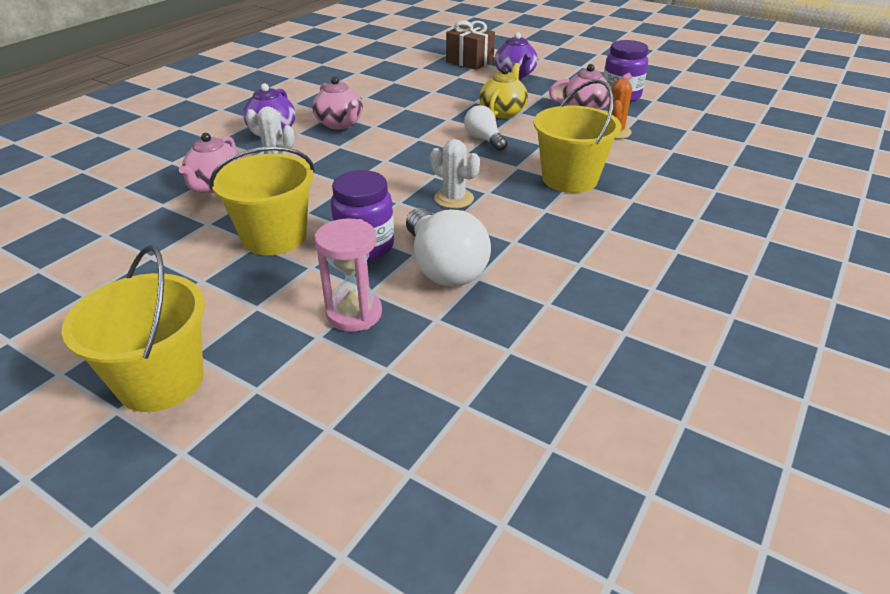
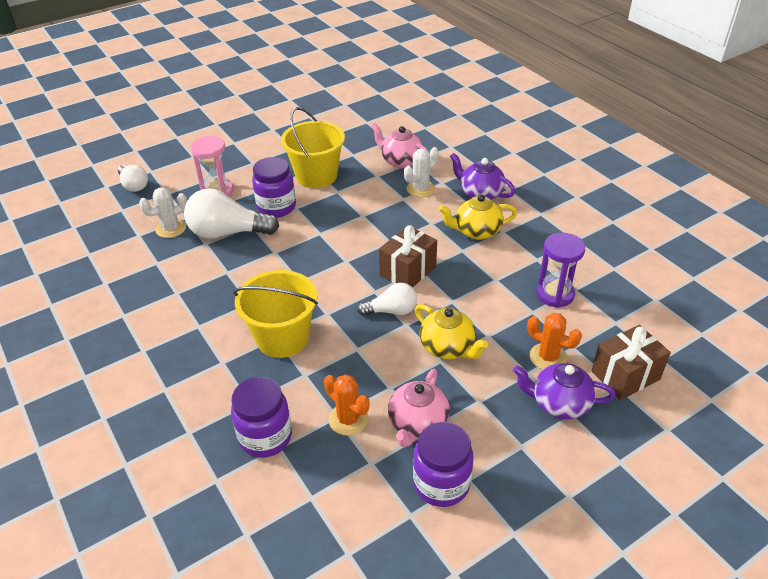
camera: 115 degrees right, 5 degrees up
yellow bucket [62,245,205,412] -> none
pink teapot [312,77,363,130] -> yellow teapot [439,194,517,240]
white cactus [430,139,480,209] -> white cactus moved to [139,187,187,238]
none -> white light bulb [118,165,148,192]
none -> purple jar [231,377,292,458]
none -> brown gift [379,225,437,288]
none -> orange cactus [527,313,582,370]
none -> purple hourglass [536,233,585,308]

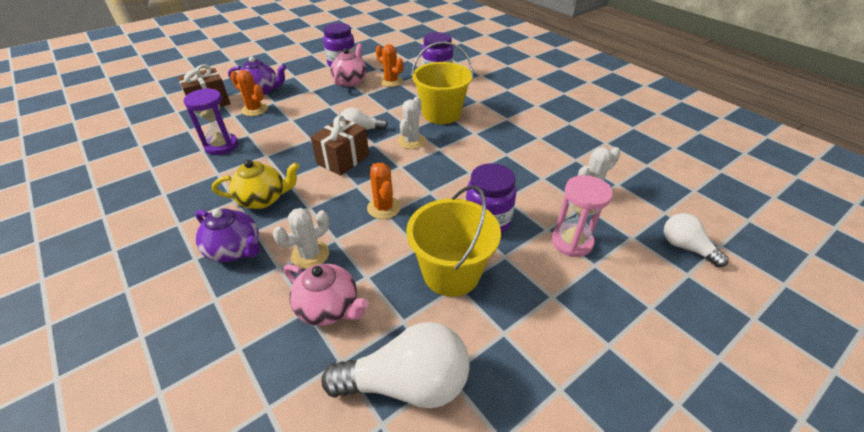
camera: 175 degrees right, 0 degrees up
white light bulb [184,188,279,239] -> white light bulb moved to [321,322,470,408]
yellow teapot [415,304,488,359] -> none
none -> orange cactus [367,163,401,219]
none -> white cactus [398,97,426,149]

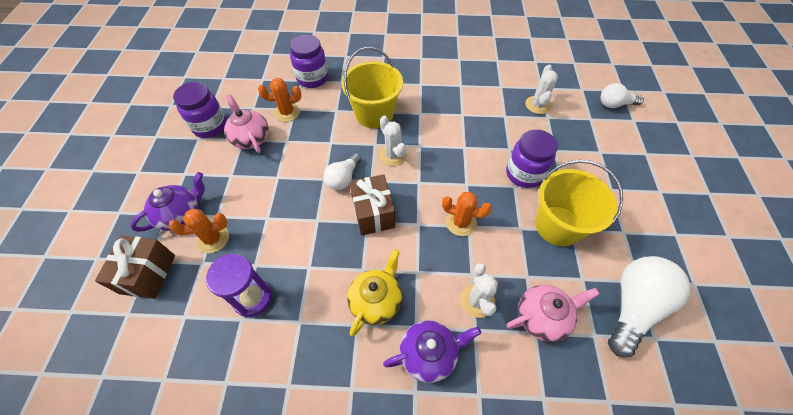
camera: 50 degrees left, 15 degrees up
pink hourglass [552,175,613,257] -> none

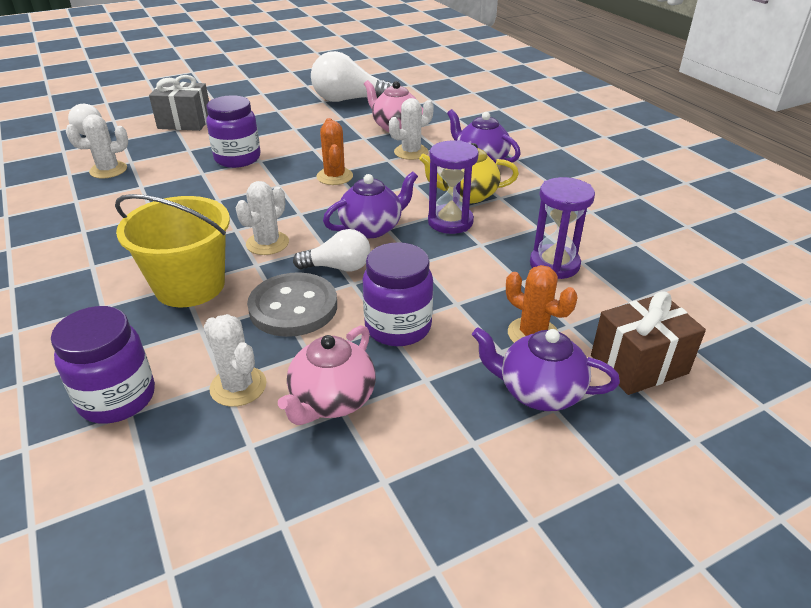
camera: 120 degrees left, 20 degrees down
purple jar [173,82,227,138] -> purple jar moved to [363,242,433,346]
orange cactus [258,78,301,122] -> white cactus [204,314,267,407]
brown gift [349,174,395,236] -> purple teapot [323,171,418,238]
yellow bucket [535,160,623,246] -> none
none -> grey gift [149,75,209,131]
none -> grey button [247,272,337,337]
none -> purple hourglass [428,140,479,234]

